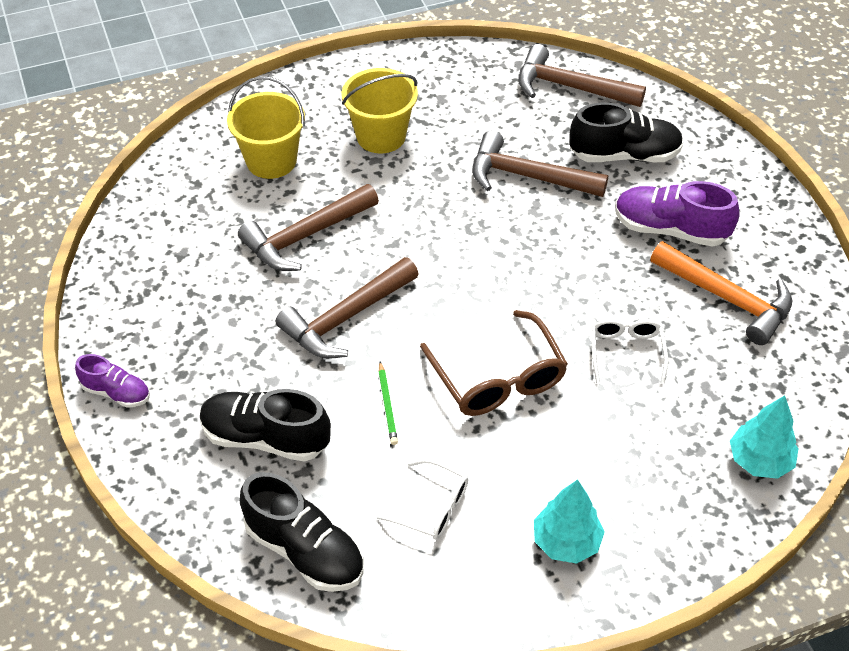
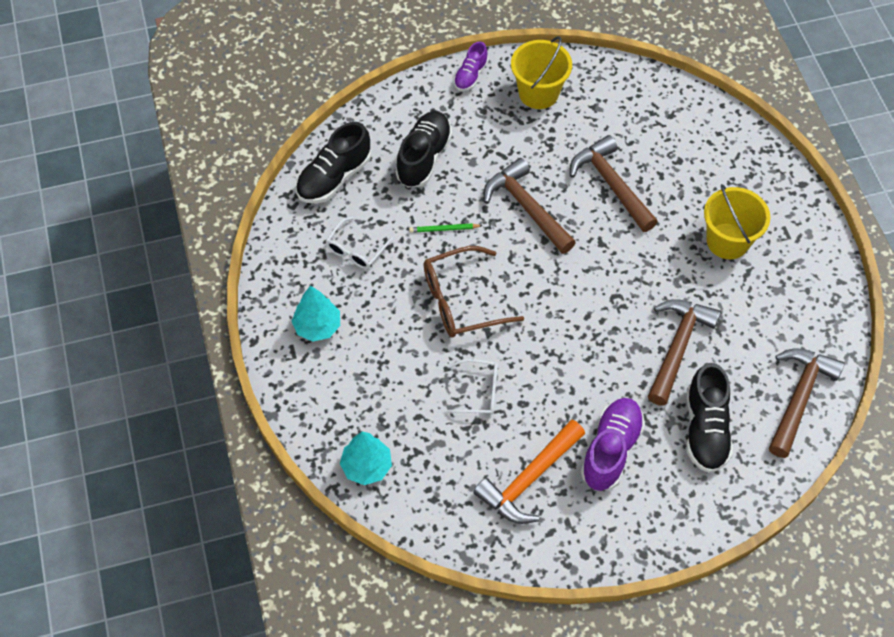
camera: 95 degrees right, 10 degrees up
yellow bucket [227,76,305,179] -> yellow bucket moved to [511,36,572,109]

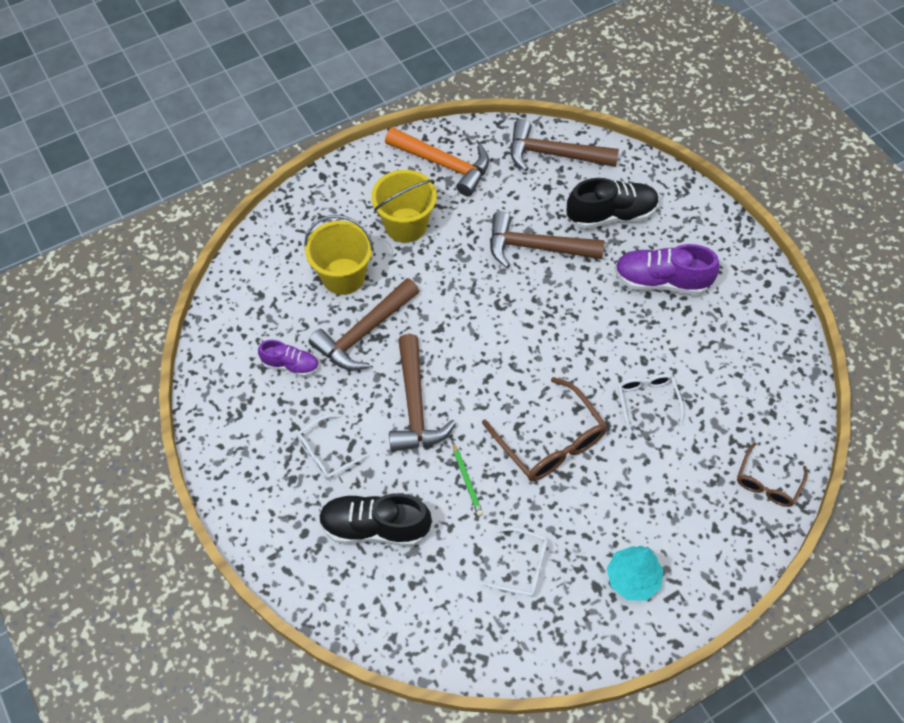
camera: 105 degrees left, 0 degrees up
black shoe [296,122,371,204] -> none
turquoise tree [340,432,392,485] -> brown glasses [737,442,808,507]
purple shoe [454,41,488,91] -> purple shoe moved to [258,340,319,377]
orange hammer [473,420,585,524] -> orange hammer moved to [385,127,489,196]
brown hammer [484,158,576,254] -> brown hammer turned 45 degrees counterclockwise [389,334,456,452]
yellow bucket [511,36,572,109] -> yellow bucket moved to [304,215,374,295]
none -> white glasses [297,414,370,479]

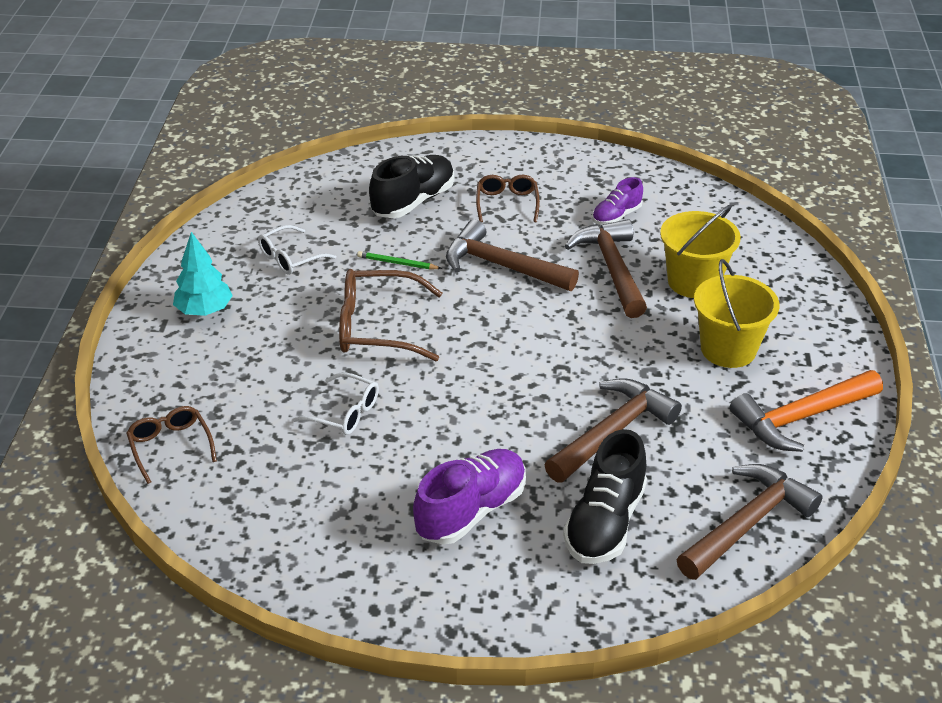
camera: 125 degrees right, 20 degrees down
white glasses [297,414,370,479] -> brown glasses [476,175,540,222]

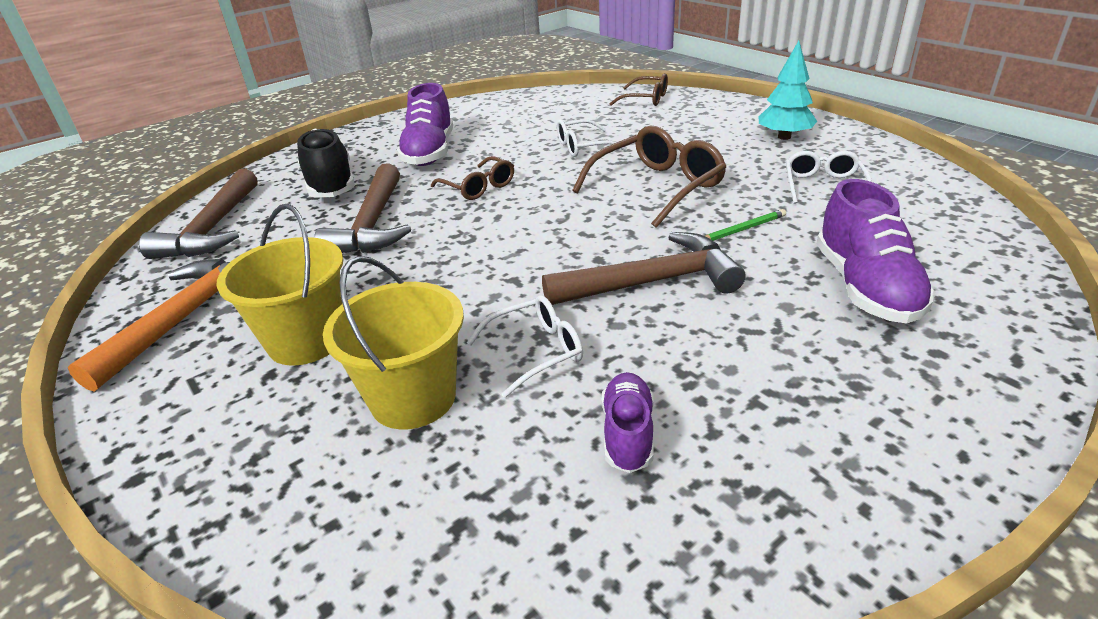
camera: 140 degrees right, 5 degrees down
black shoe [369,155,454,218] -> purple shoe [816,179,935,324]
brown glasses [476,175,540,222] -> brown glasses moved to [431,156,514,200]
brown hammer [565,219,647,318] -> white glasses [467,295,583,398]

